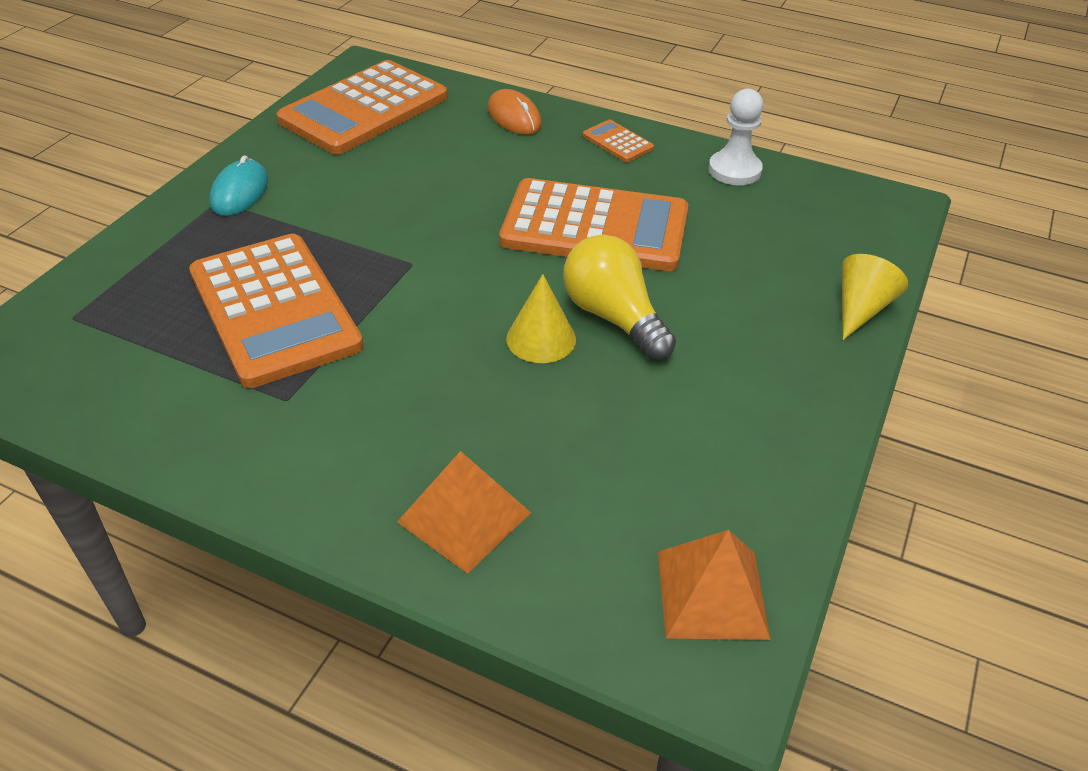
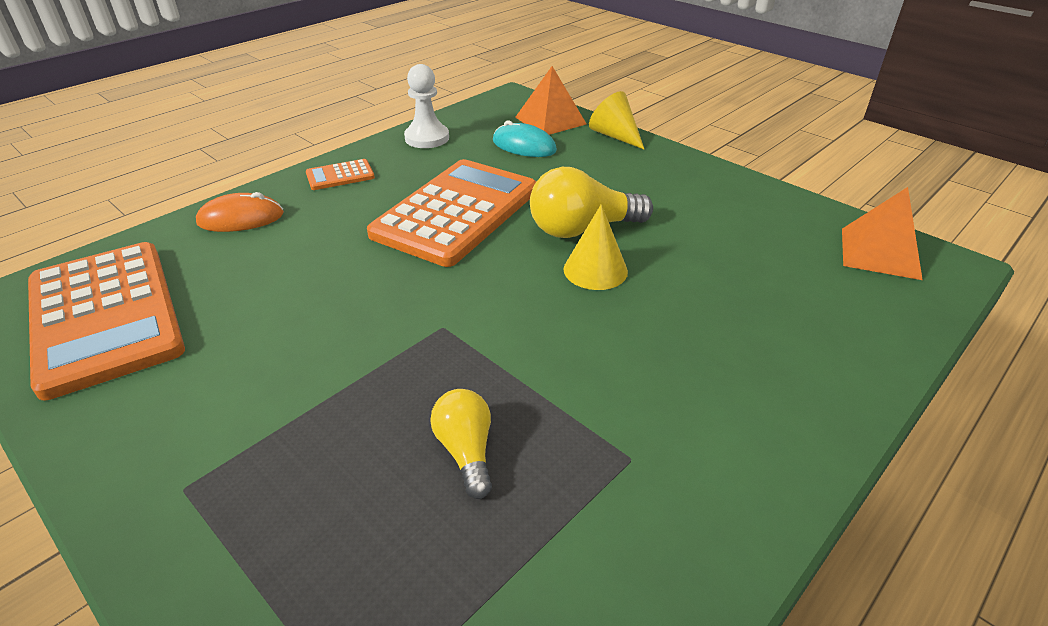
camera: 70 degrees left, 5 degrees down
orange calculator [189,234,364,388] -> yellow light bulb [430,389,492,499]
turquoise mouse [209,155,268,216] -> turquoise mouse moved to [493,120,557,157]
orange pyramid [397,451,531,574] -> orange pyramid moved to [515,66,587,135]

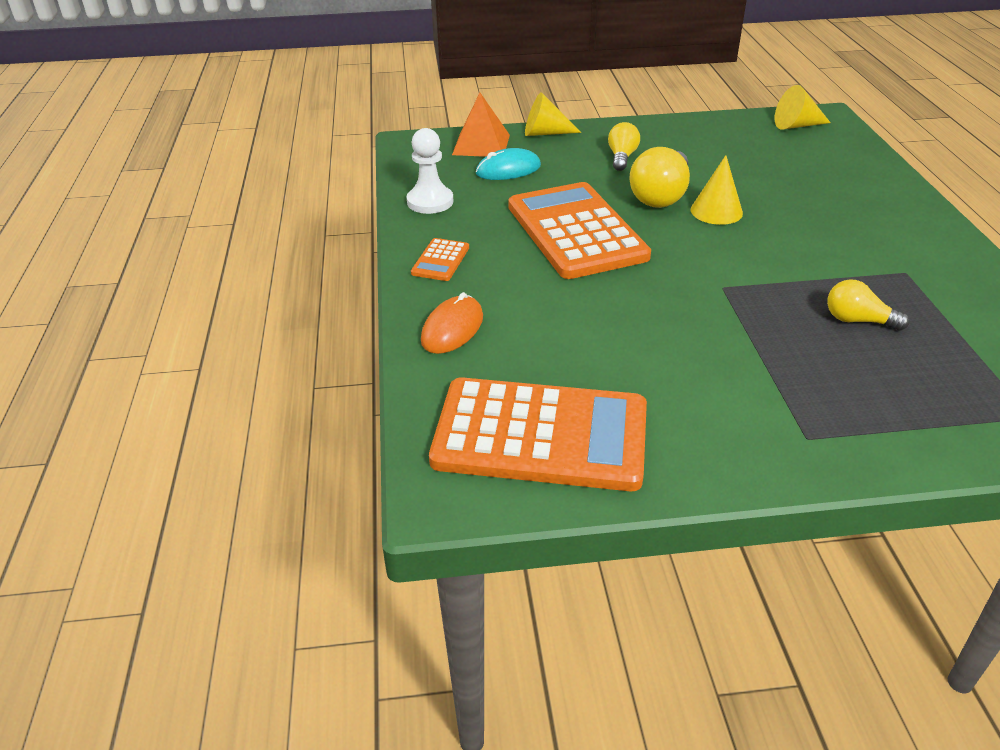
camera: 50 degrees left, 0 degrees up
orange pyramid [842,187,923,280] -> yellow cone [775,85,831,130]
none -> yellow light bulb [608,122,640,171]

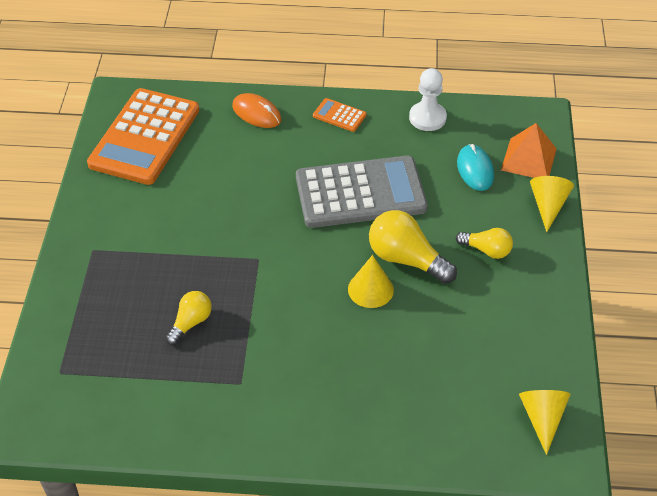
camera: 100 degrees right, 10 degrees up
orange calculator [508,182,651,279] -> grey calculator [296,156,428,228]

